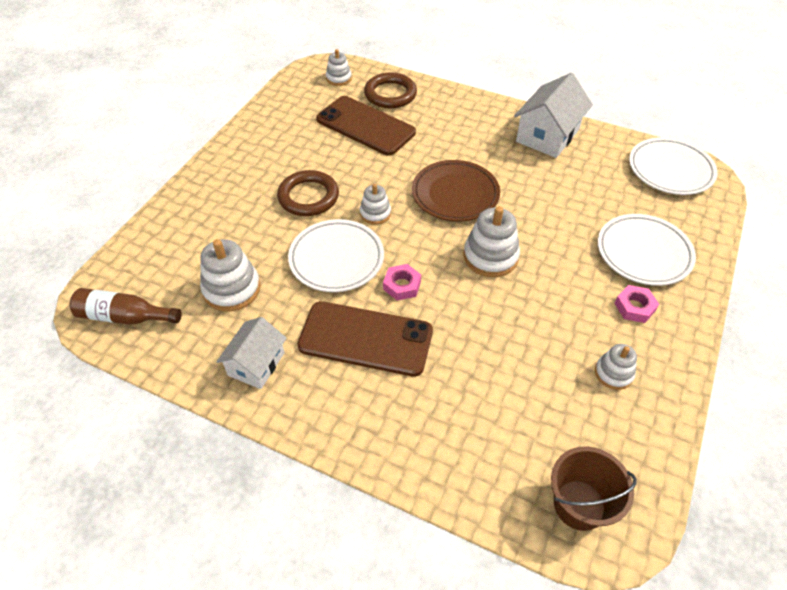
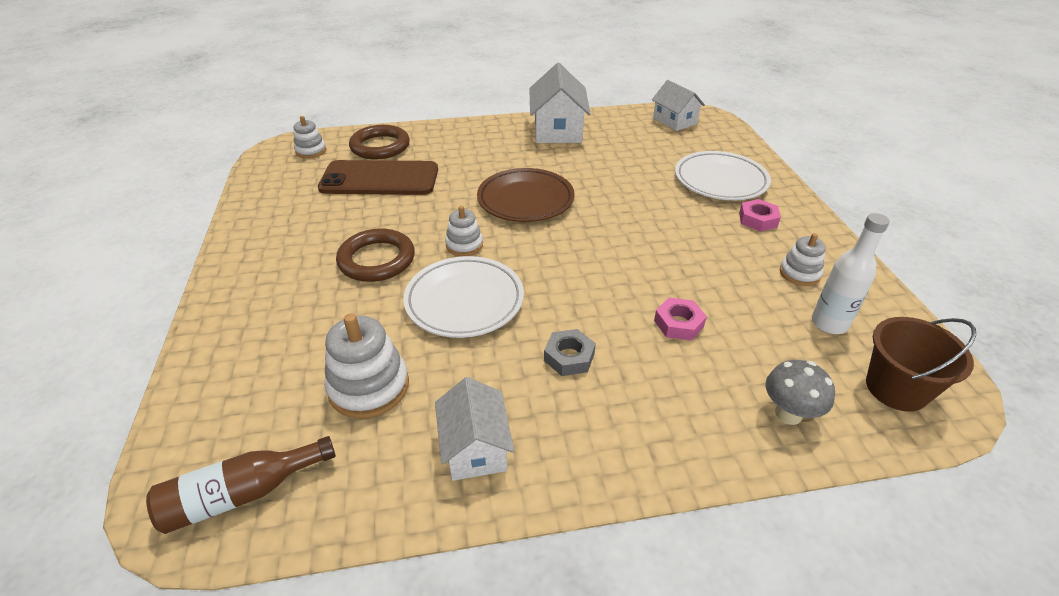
camera: 35 degrees left, 10 degrees down
brown phone [297,301,433,377] -> grey nut [544,329,596,376]
pink nut [383,264,421,301] -> pink nut moved to [654,297,707,341]
white stacking toy [463,206,520,277] -> none
white plate [629,137,718,195] -> white house [652,80,705,131]
none -> grey mushroom [766,360,835,425]
none -> white bottle [812,213,890,334]

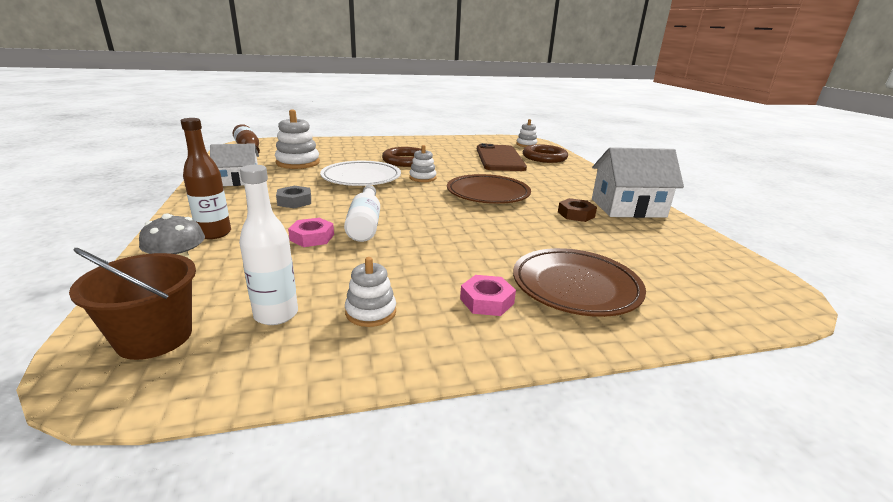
camera: 85 degrees right, 15 degrees down
white house [652,80,705,131] -> none
white plate [675,151,771,200] -> brown plate [513,248,646,317]
none -> brown bottle [181,118,231,239]
none -> white bottle [344,185,380,242]
none -> brown nut [558,198,597,222]

